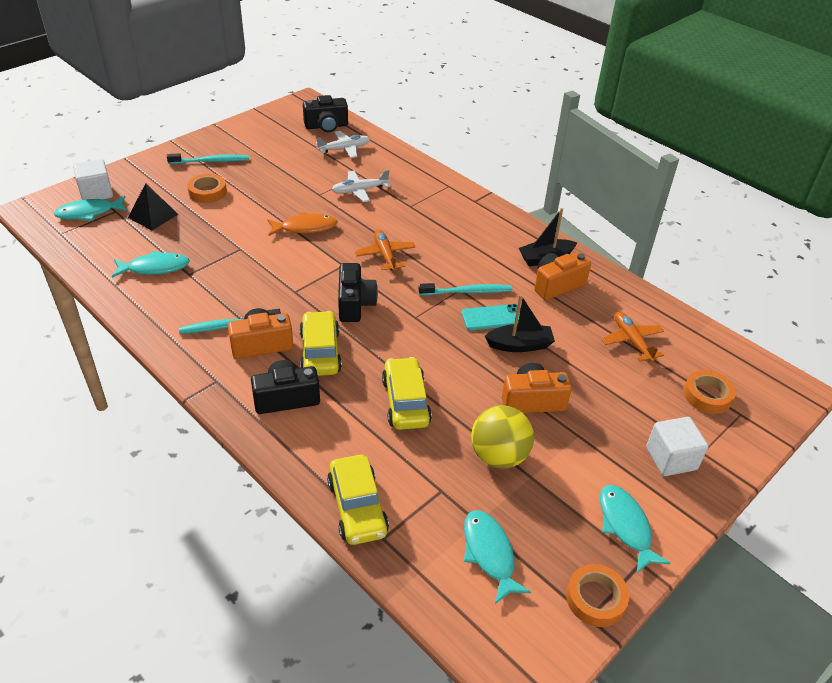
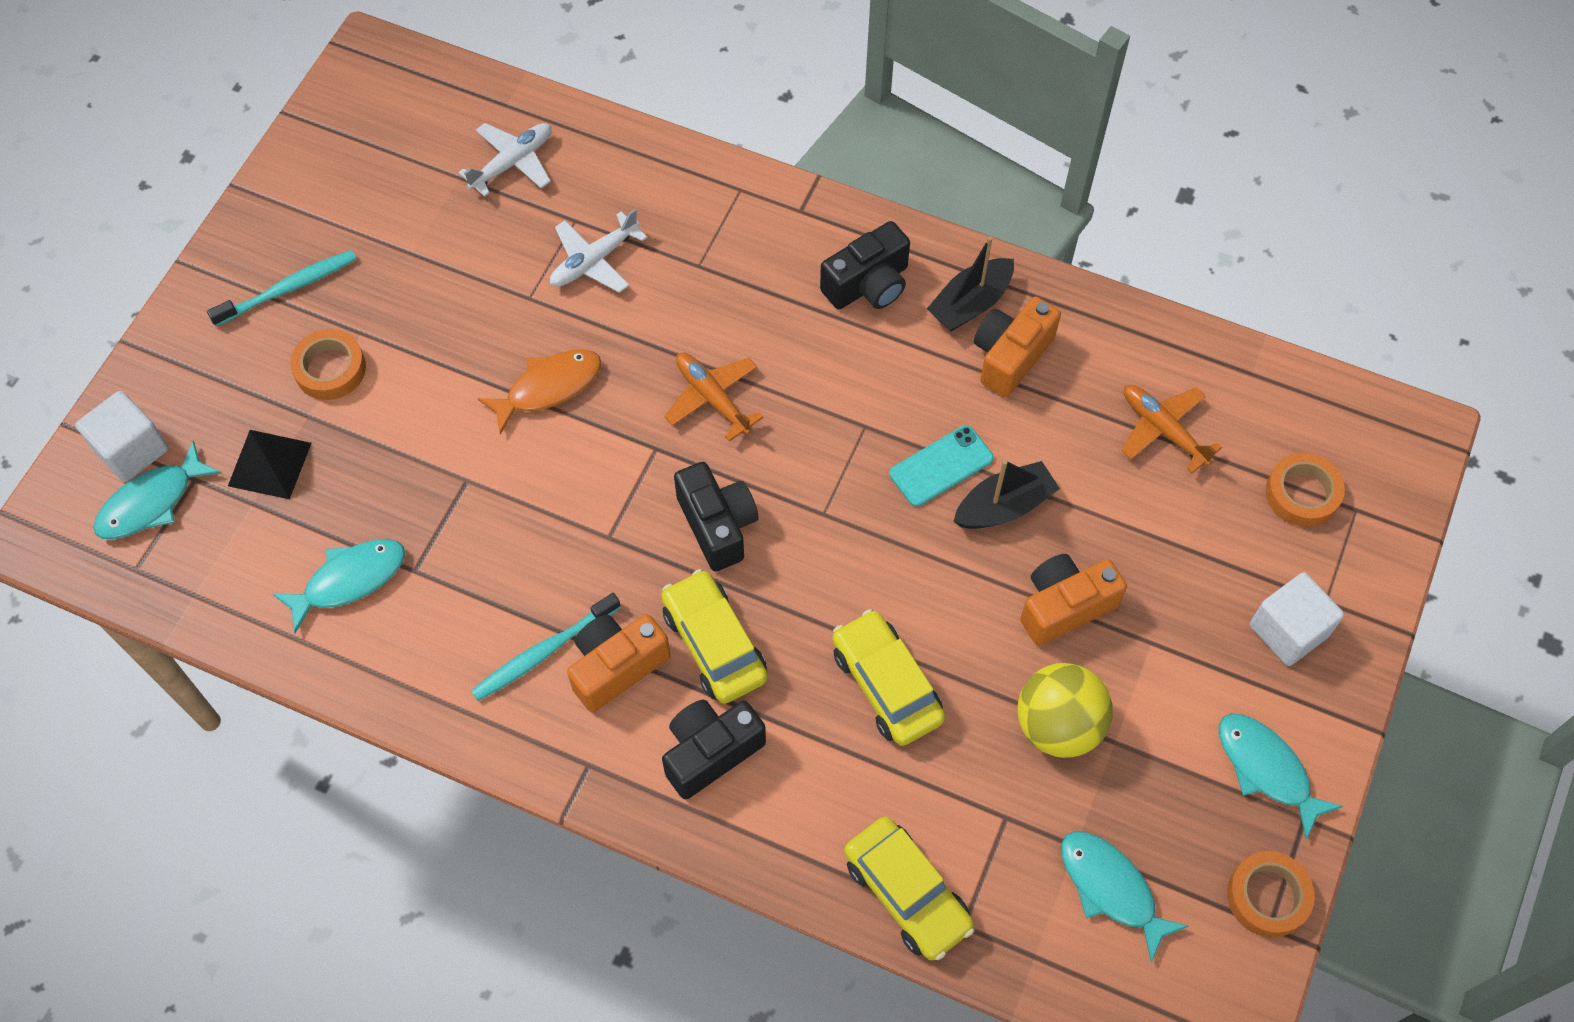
camera: 20 degrees left, 20 degrees up
black camera [303,95,348,132] -> black camera moved to [820,221,910,309]
turquoise toothbrush [419,283,512,296] -> none

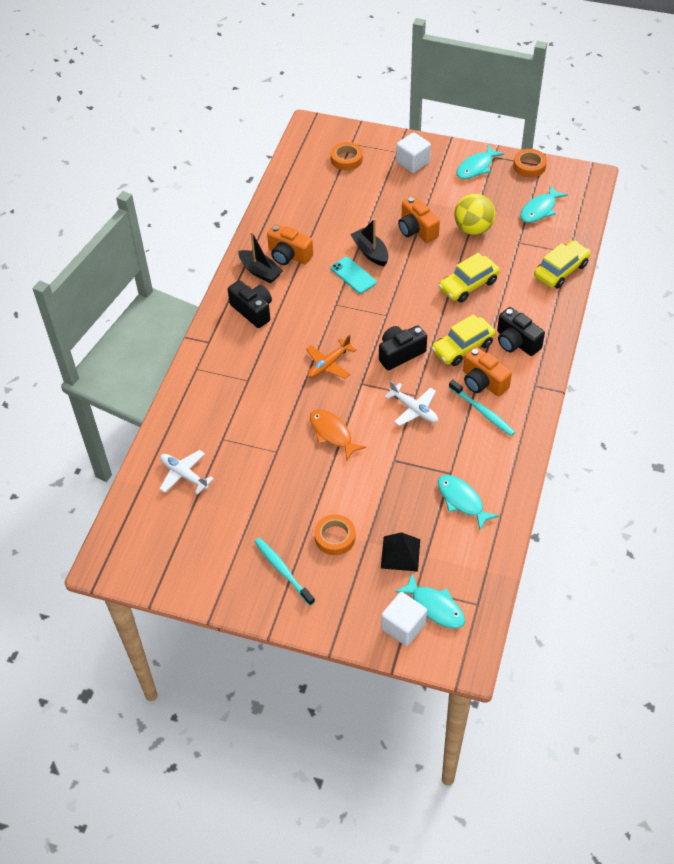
camera: 95 degrees left, 10 degrees down
white plane [550,209,647,293] -> white plane moved to [385,381,438,426]
orange plane [1121,385,1222,473] -> none

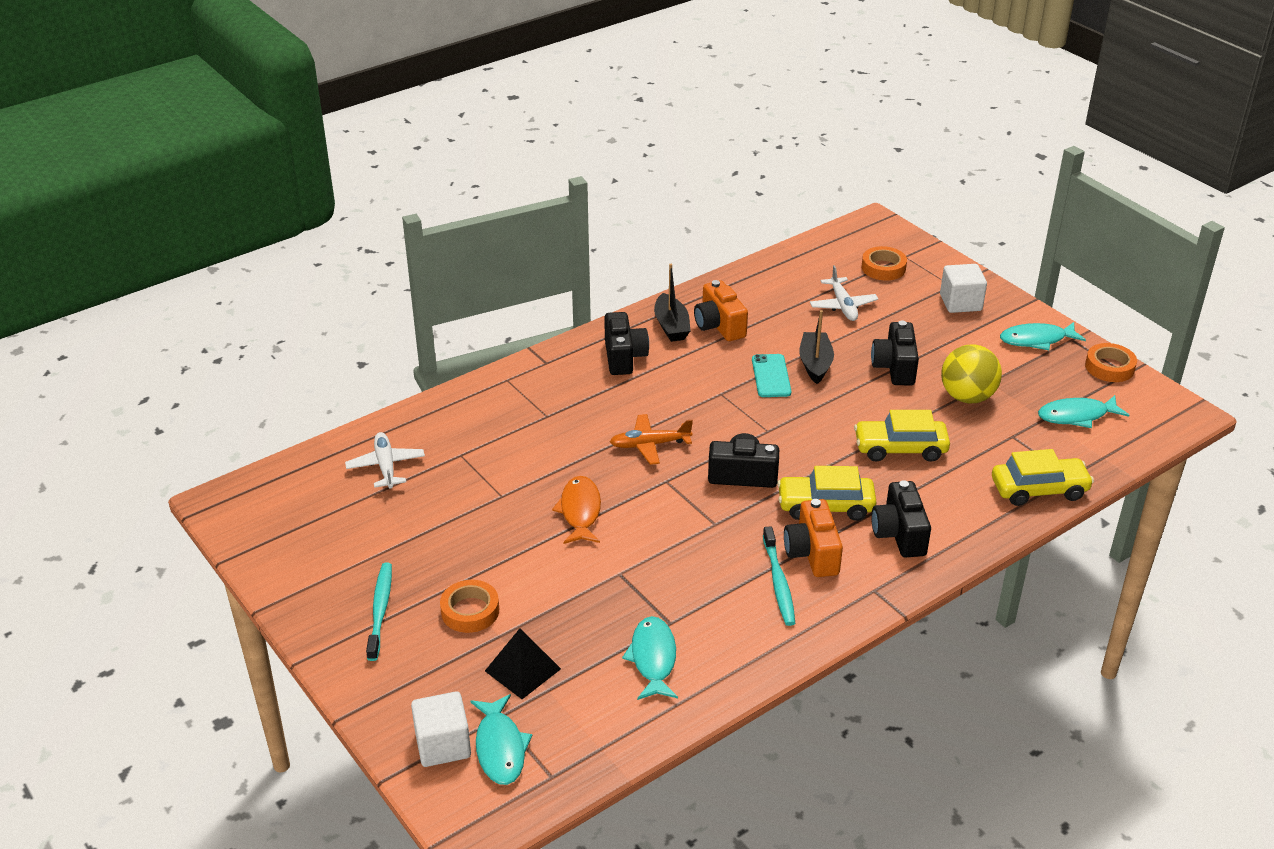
camera: 35 degrees right, 15 degrees down
white plane [385,381,438,426] -> white plane moved to [810,265,878,321]
orange camera [398,196,440,243] -> black camera [871,320,919,386]

